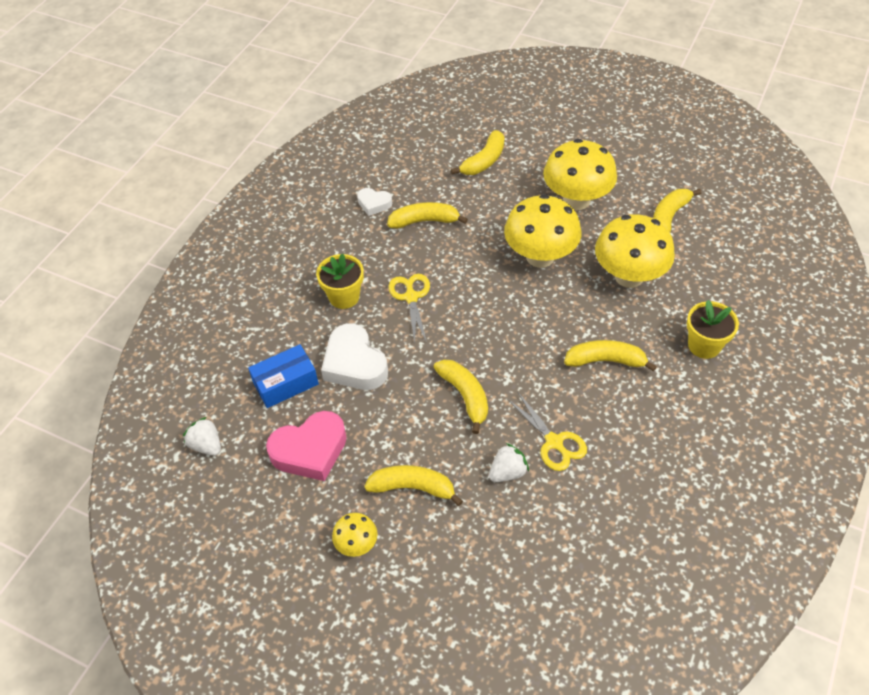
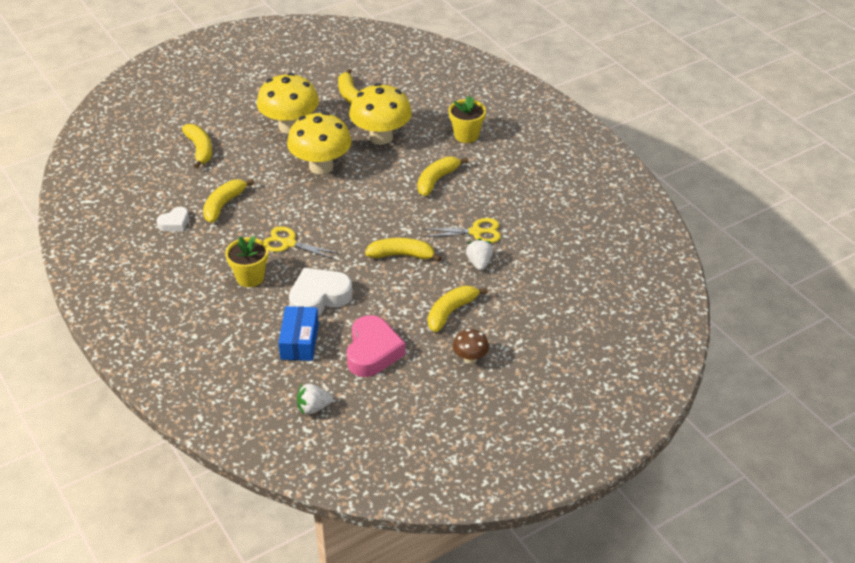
camera: 60 degrees left, 10 degrees down
white heart [321,323,388,390] -> white heart turned 150 degrees clockwise [289,268,352,315]
yellow mushroom [332,513,378,557] -> brown mushroom [453,329,489,363]

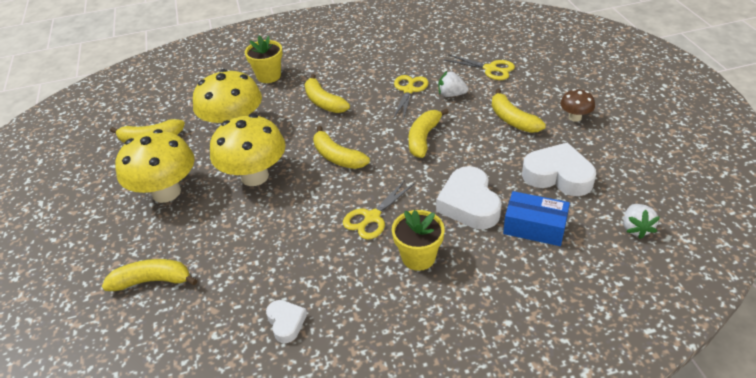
camera: 70 degrees left, 0 degrees up
yellow banana [203,179,254,223] -> yellow banana moved to [313,126,370,169]
pink heart [347,315,406,377] -> white heart [522,142,596,196]
none -> yellow scissors [444,54,515,80]

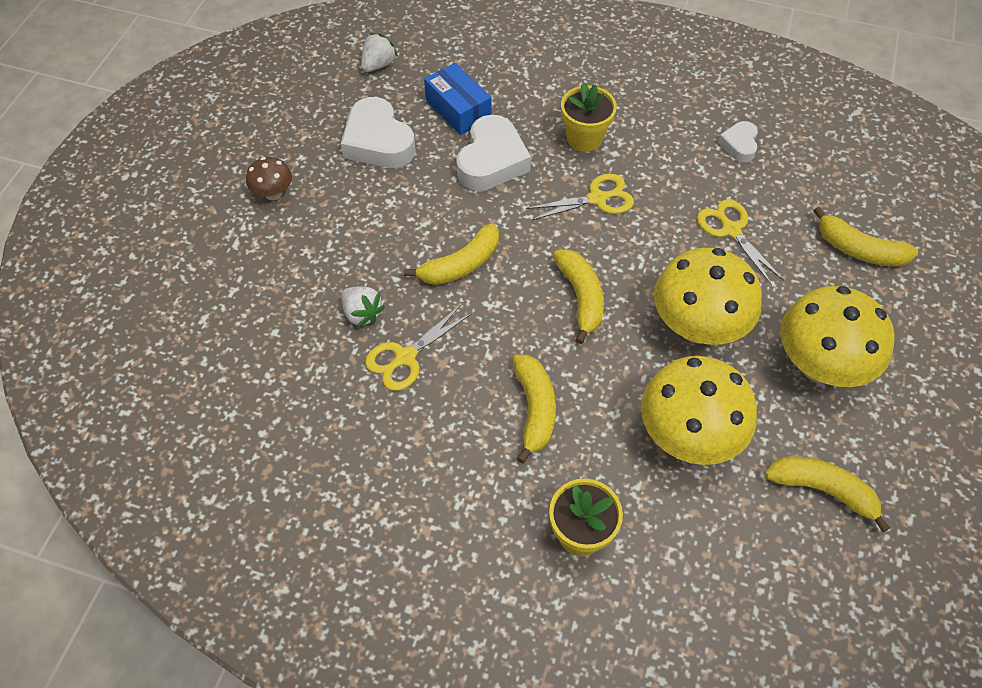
camera: 150 degrees left, 15 degrees up
yellow scissors [444,54,515,80] -> yellow scissors moved to [697,199,784,286]
yellow banana [492,89,546,133] -> none

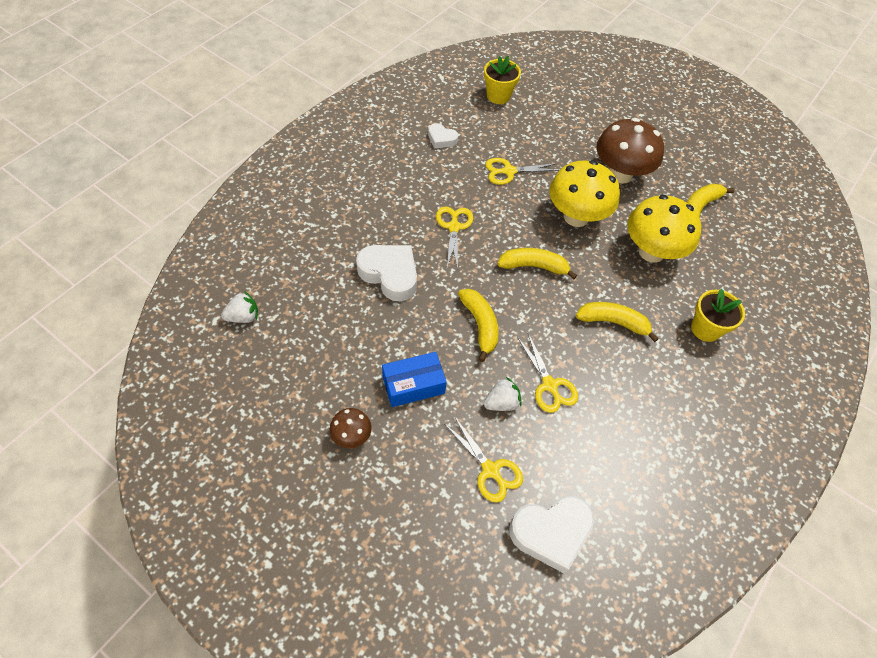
camera: 75 degrees left, 0 degrees up
white heart [341,97,415,168] -> white heart moved to [509,496,594,574]
white strawberry [361,33,398,72] -> white strawberry turned 105 degrees clockwise [221,291,258,323]
blue box [424,63,491,135] -> blue box moved to [382,352,447,407]
yellow flower pot [561,82,617,152] -> yellow flower pot moved to [484,56,521,104]
yellow mushroom [780,286,895,387] -> brown mushroom [596,118,664,184]
yellow banana [813,207,918,267] -> none
none -> yellow scissors [445,416,523,503]

